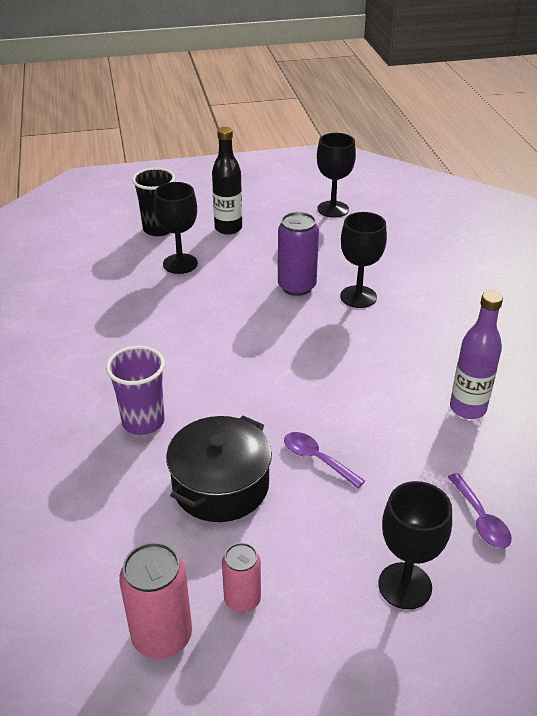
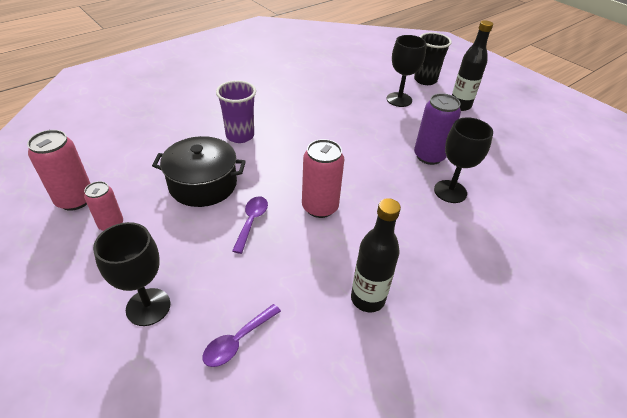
camera: 60 degrees right, 5 degrees up
black goblet [317,133,356,218] -> none
purple bottle [450,291,503,419] -> black bottle [351,198,401,312]
none -> pink can [302,139,344,218]

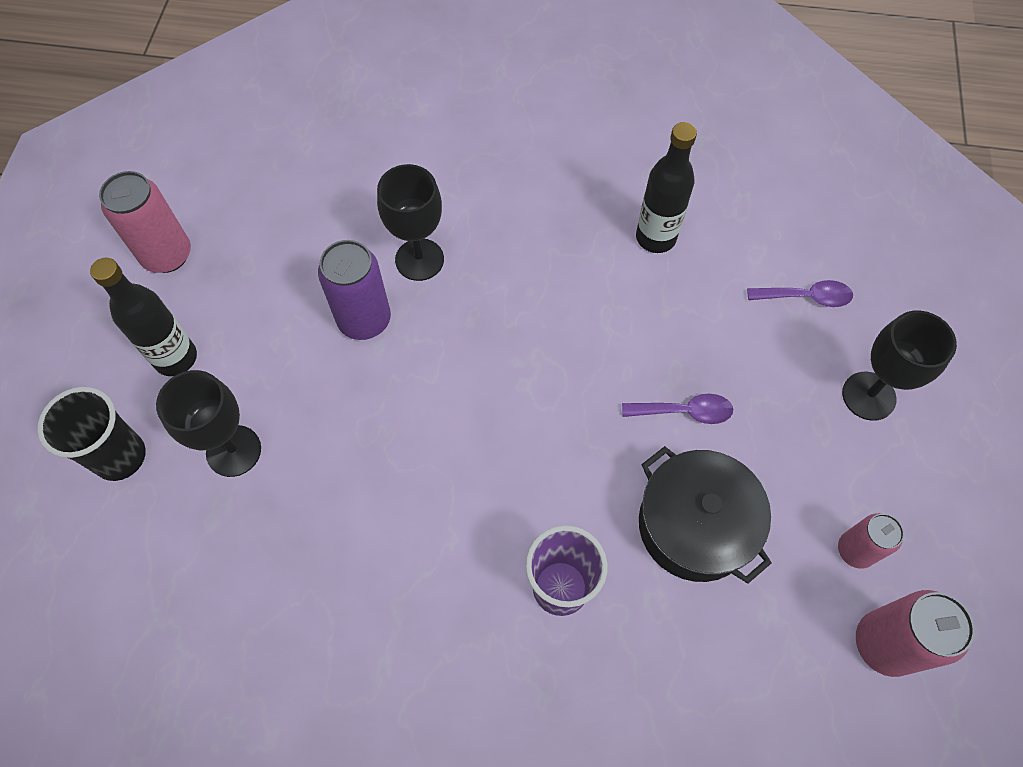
camera: 130 degrees left, 20 degrees up
purple spoon [232,196,268,254] -> purple spoon turned 150 degrees counterclockwise [622,394,733,424]
pink can [302,139,344,218] -> pink can moved to [99,171,191,273]

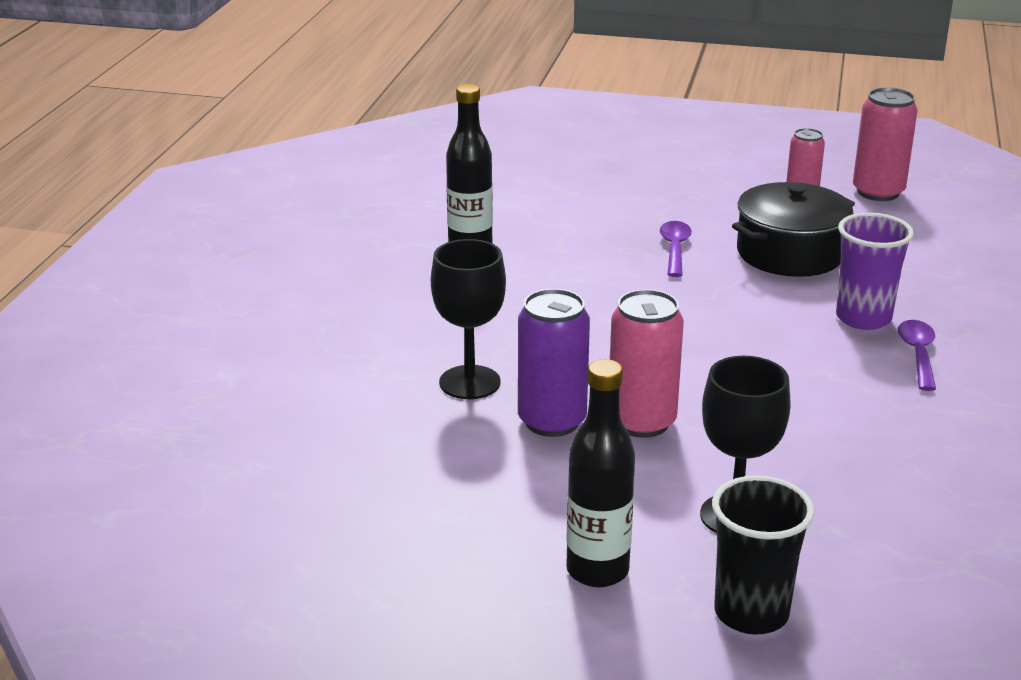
camera: 85 degrees left, 35 degrees down
pink can [99,171,191,273] -> pink can moved to [610,289,684,438]
purple spoon [747,280,853,307] -> purple spoon moved to [898,320,936,391]
black goblet [842,310,957,421] -> none

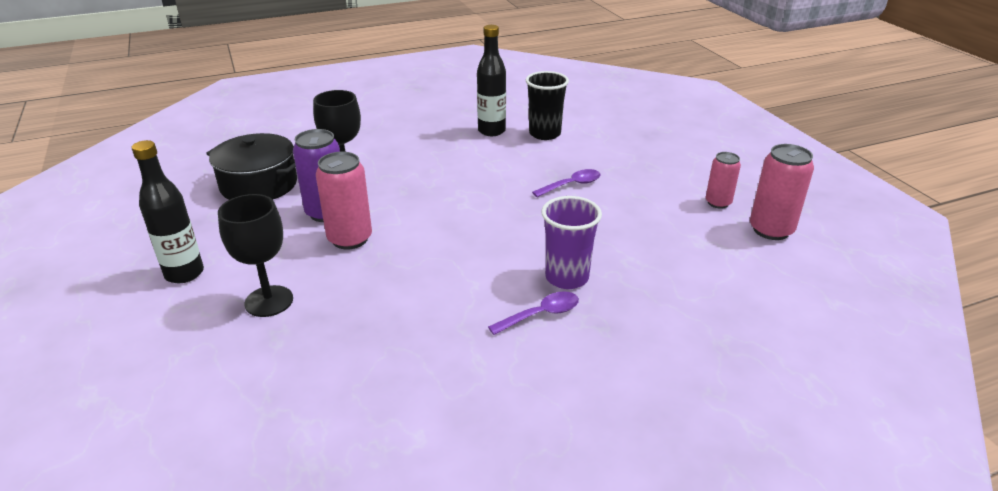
camera: 55 degrees right, 5 degrees up
black cup [712,475,814,635] -> black cup moved to [526,71,569,140]
black pot [732,182,855,277] -> black pot moved to [206,133,297,200]

